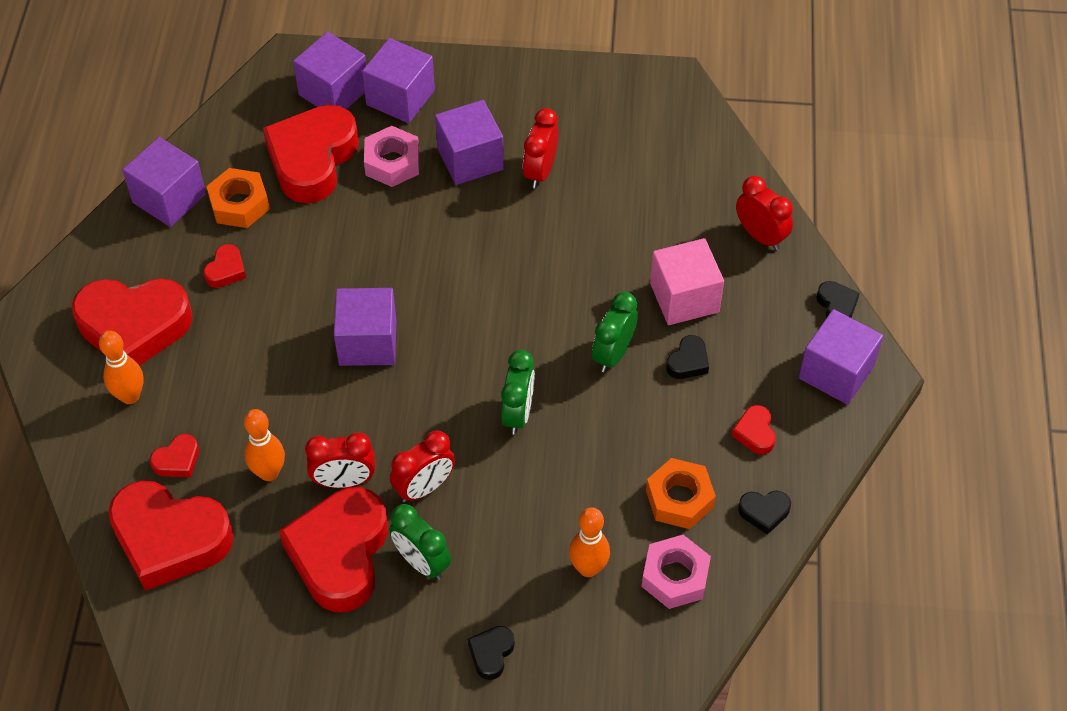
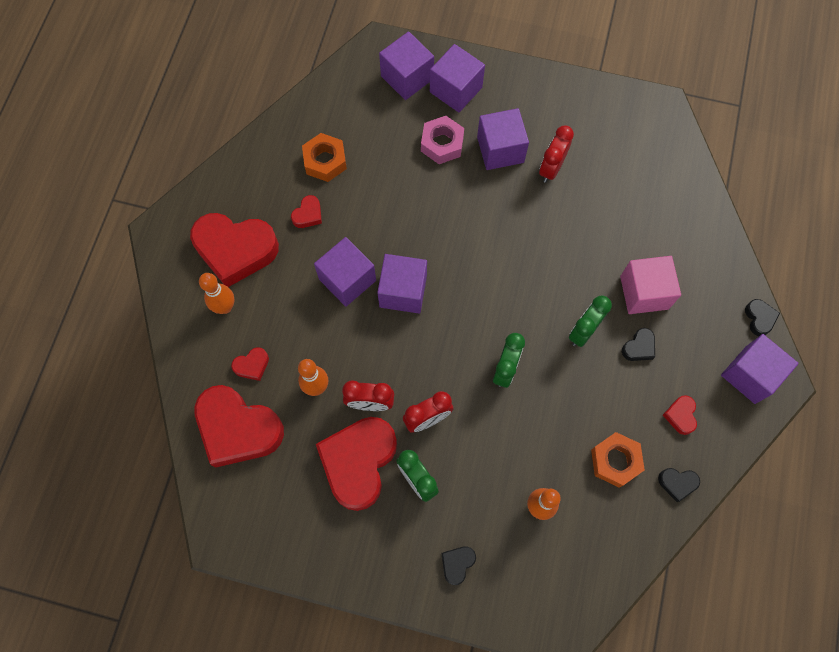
camera: 10 degrees right, 15 degrees up
purple cube [122,137,206,227] -> purple cube moved to [314,237,376,307]
red heart [263,105,359,203] -> none
pink nut [642,535,711,609] -> none
red clock [736,176,793,250] -> none

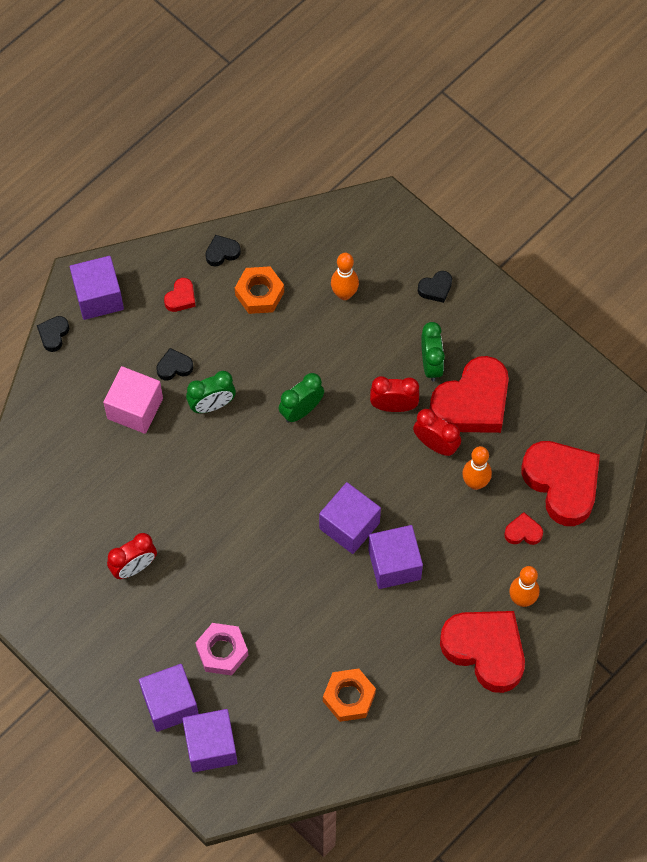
camera: 150 degrees left, 5 degrees down
red heart [291,195,322,228] -> none
purple cube [477,108,529,170] -> none
black heart [658,468,700,502] -> black heart turned 60 degrees counterclockwise [205,235,241,266]

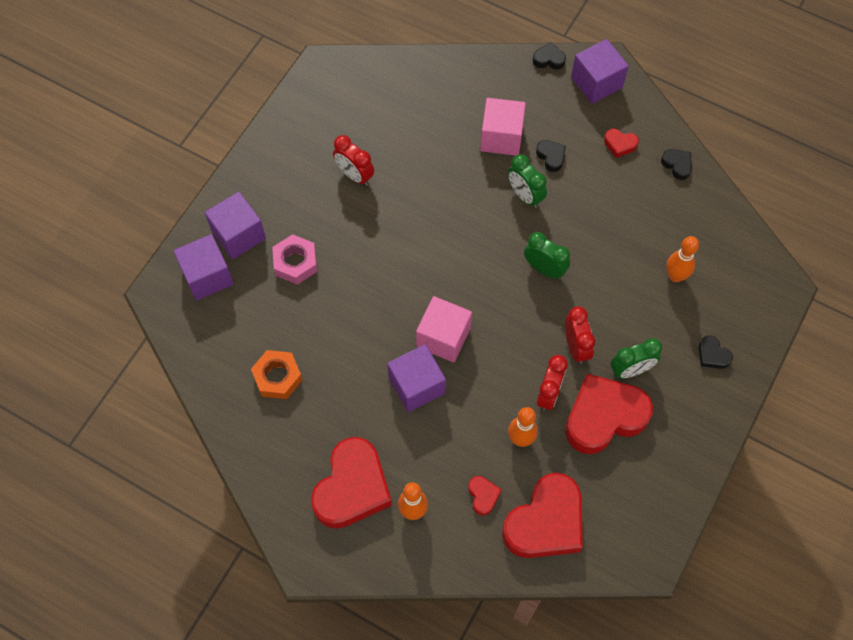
camera: 75 degrees right, 0 degrees up
orange nut [235,266,284,314] -> none
purple cube [319,482,381,554] -> pink cube [416,296,472,363]
red heart [430,356,509,433] -> red heart turned 120 degrees clockwise [565,374,653,454]

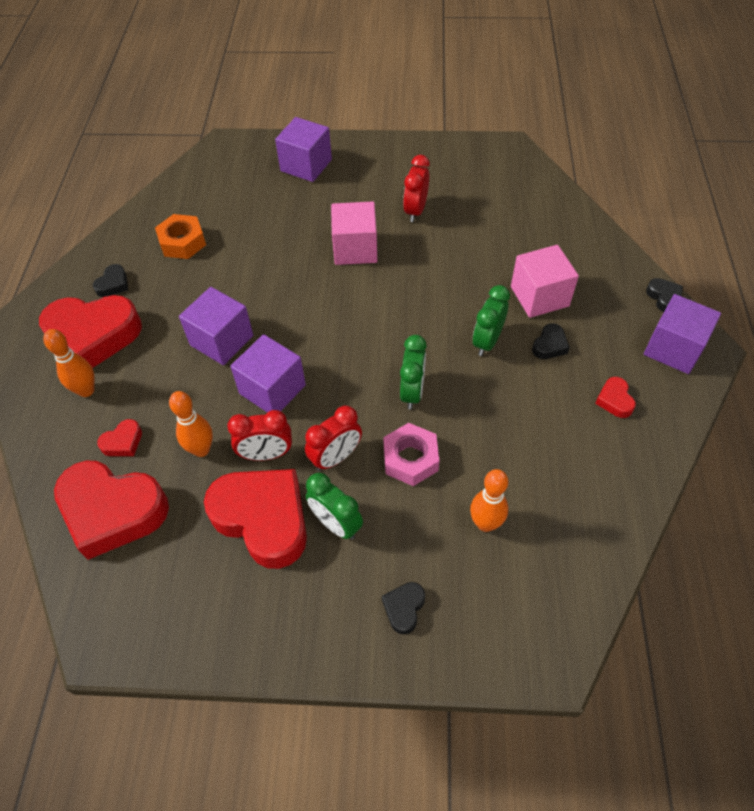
camera: 65 degrees right, 10 degrees down
purple cube [173,234,234,301] -> purple cube moved to [230,334,306,413]
pink nut [272,234,317,285] -> pink nut moved to [383,423,439,486]
pink cube [416,296,472,363] -> pink cube moved to [331,202,377,265]
black heart [661,149,692,180] -> black heart moved to [93,264,128,297]

